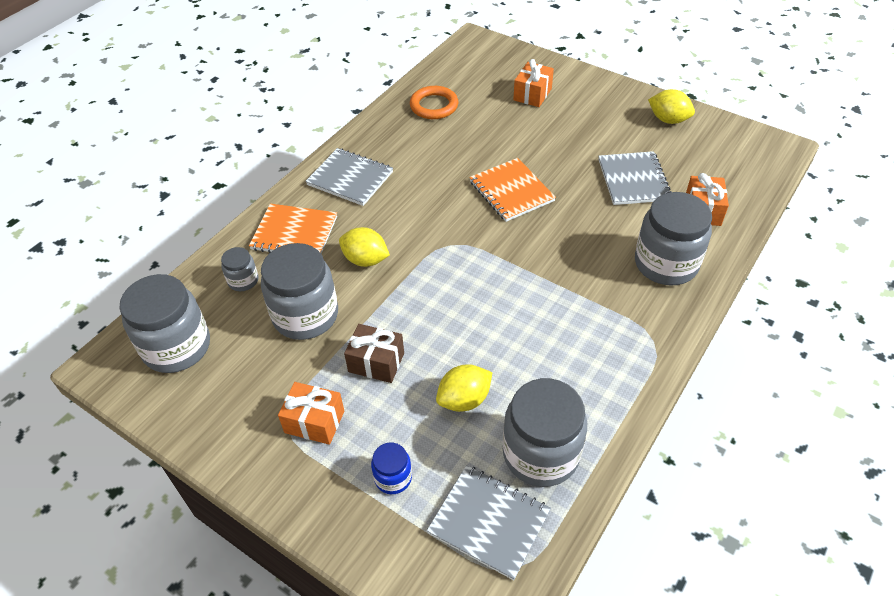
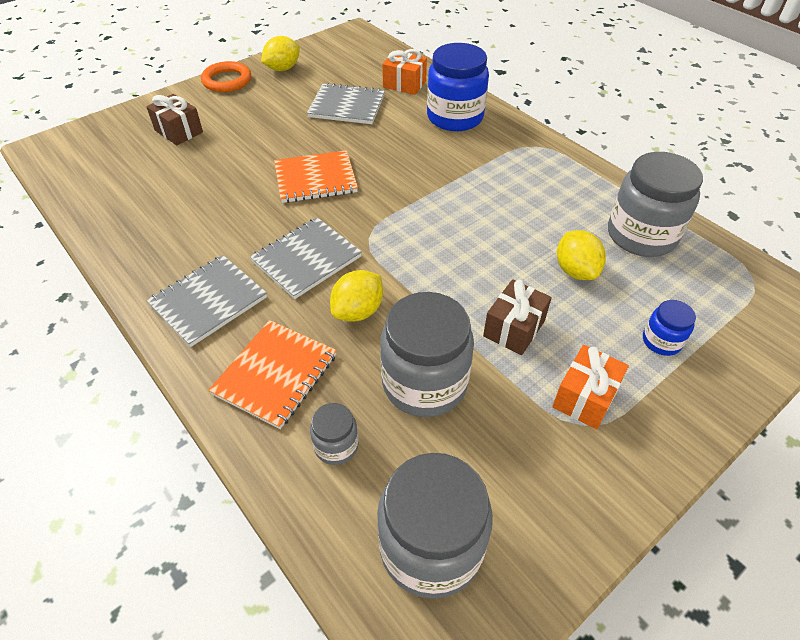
camera: 75 degrees left, 0 degrees up
orange ring [410,86,458,119] -> orange ring moved to [201,61,251,92]
grey notebook [427,465,551,581] -> grey notebook moved to [250,217,362,299]
orange gift [513,59,554,107] -> brown gift [146,94,203,145]
grey jar [635,192,712,285] -> blue jar [427,43,489,131]

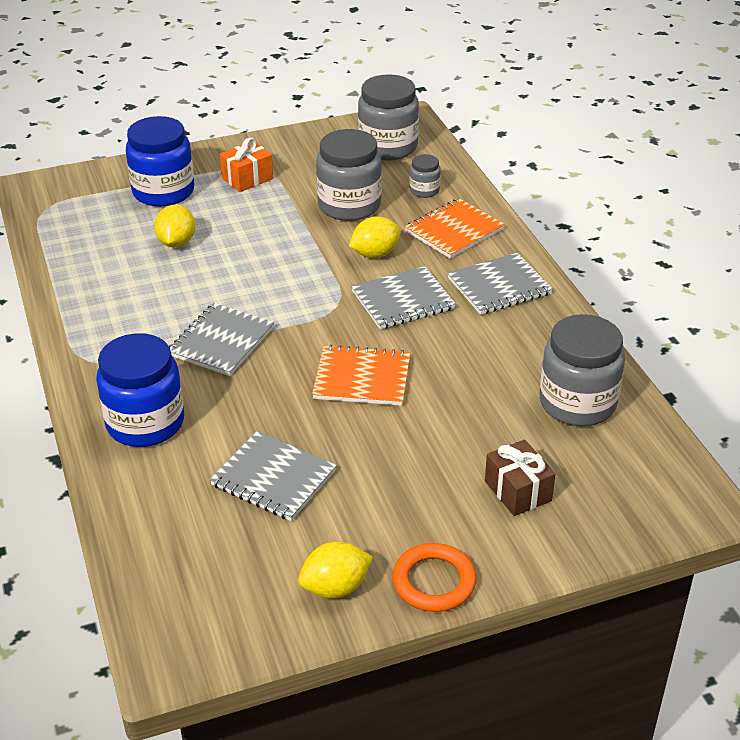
camera: 160 degrees left, 10 degrees down
orange gift [382,49,427,95] -> none
brown gift [483,279,552,355] -> none
grey jar [608,152,703,257] -> grey jar moved to [540,314,625,426]
blue jar [643,300,696,356] -> blue jar [126,116,194,207], size x2.06
none -> grey notebook [169,303,274,376]

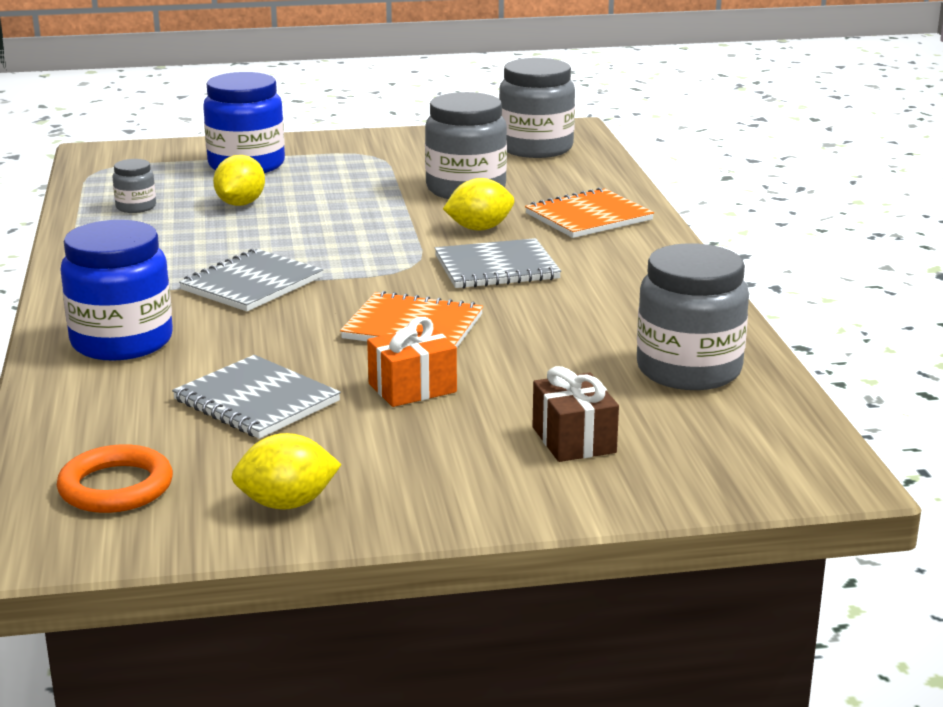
camera: 10 degrees right, 15 degrees down
orange gift [220,137,273,192] -> orange gift moved to [367,317,457,407]
orange ring [392,543,477,612] -> orange ring moved to [57,444,173,513]
grey jar [409,154,441,198] -> grey jar moved to [113,159,156,213]
grey notebook [447,253,553,315] -> none

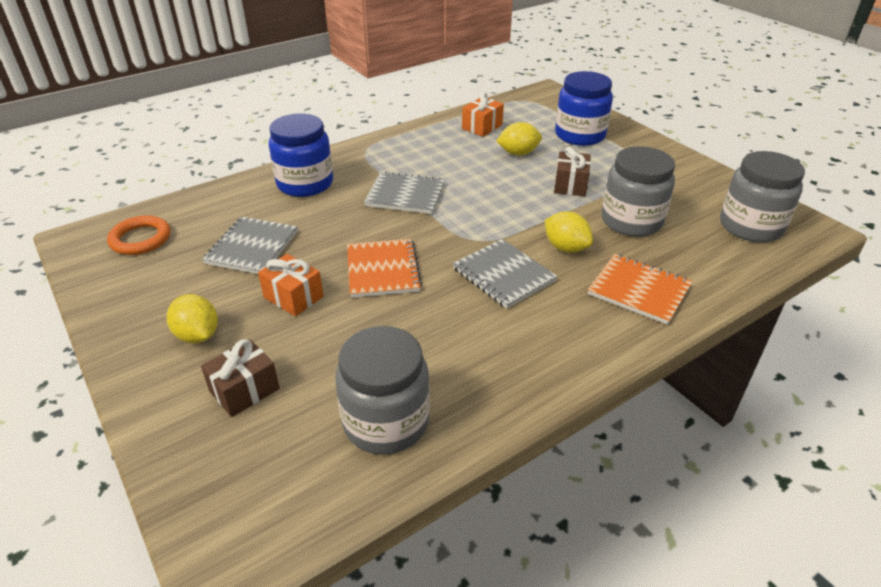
camera: 65 degrees right, 15 degrees up
grey jar [113,159,156,213] -> orange gift [462,92,504,137]
yellow lemon [231,433,342,510] -> yellow lemon moved to [167,294,218,344]
none -> brown gift [554,147,591,196]

